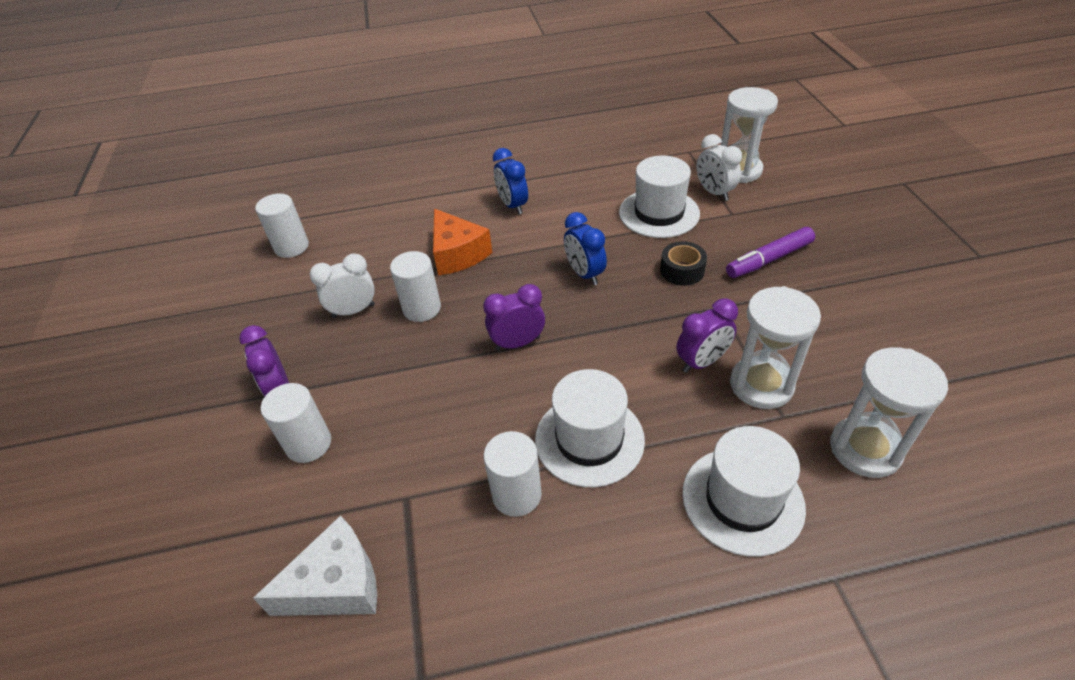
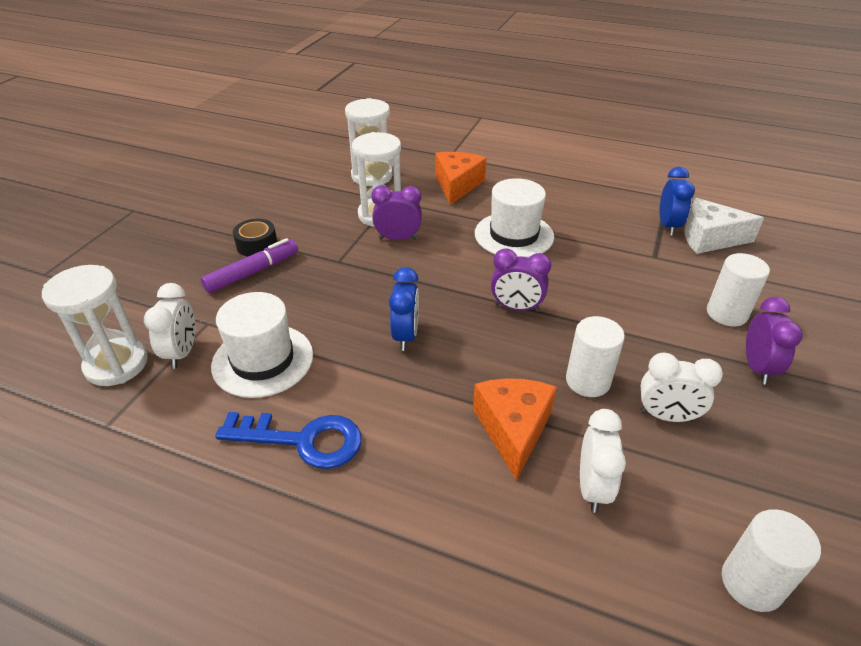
camera: 150 degrees left, 5 degrees down
white cylinder [484,431,542,517] -> none
blue clock [493,148,528,214] -> blue clock moved to [660,167,695,235]
black tape [660,241,707,286] -> black tape moved to [233,219,277,256]
white hat [682,426,806,557] -> orange cheese [435,152,486,205]
purple marker [726,227,815,278] -> purple marker turned 45 degrees counterclockwise [201,238,298,293]
none -> blue key [215,412,362,469]
none -> white clock [580,409,626,513]

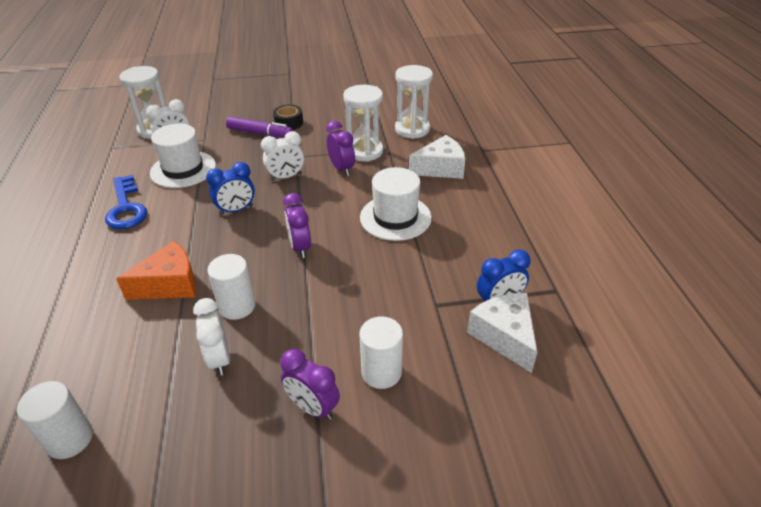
camera: 60 degrees right, 0 degrees up
orange cheese [435,152,486,205] -> white cheese [409,135,465,179]
white clock [580,409,626,513] -> white clock moved to [261,131,304,181]
purple clock [746,297,803,385] -> purple clock turned 60 degrees clockwise [280,349,340,420]

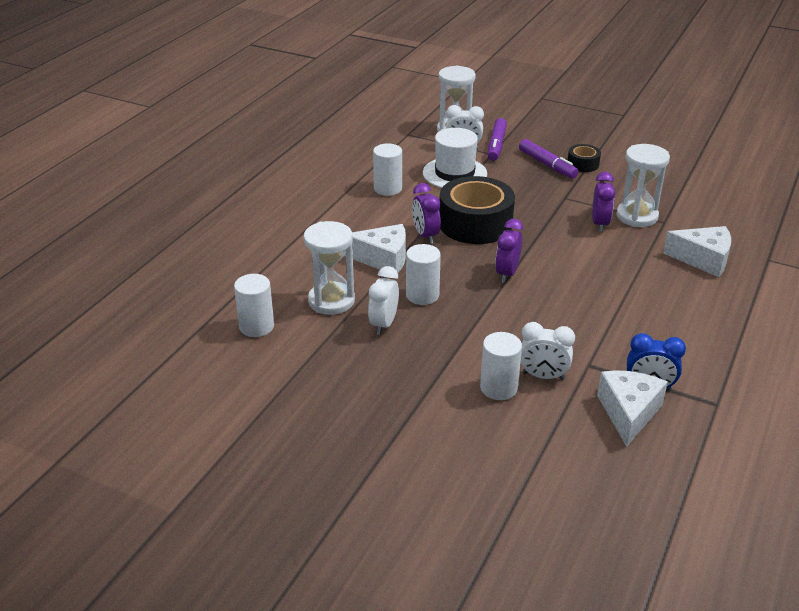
camera: 35 degrees right, 5 degrees down
blue key [105,175,148,229] -> white cylinder [373,143,402,196]
orange cheese [116,241,196,300] -> white cheese [345,224,406,273]
blue clock [206,162,255,215] -> black tape [439,176,515,244]
white clock [261,131,304,181] -> white clock moved to [521,322,575,380]
purple clock [280,349,340,420] -> purple clock moved to [412,183,441,244]
white hat [360,167,432,241] -> none
white hourglass [395,65,433,139] -> white hourglass moved to [304,221,355,315]
none -> purple marker [488,118,507,161]

